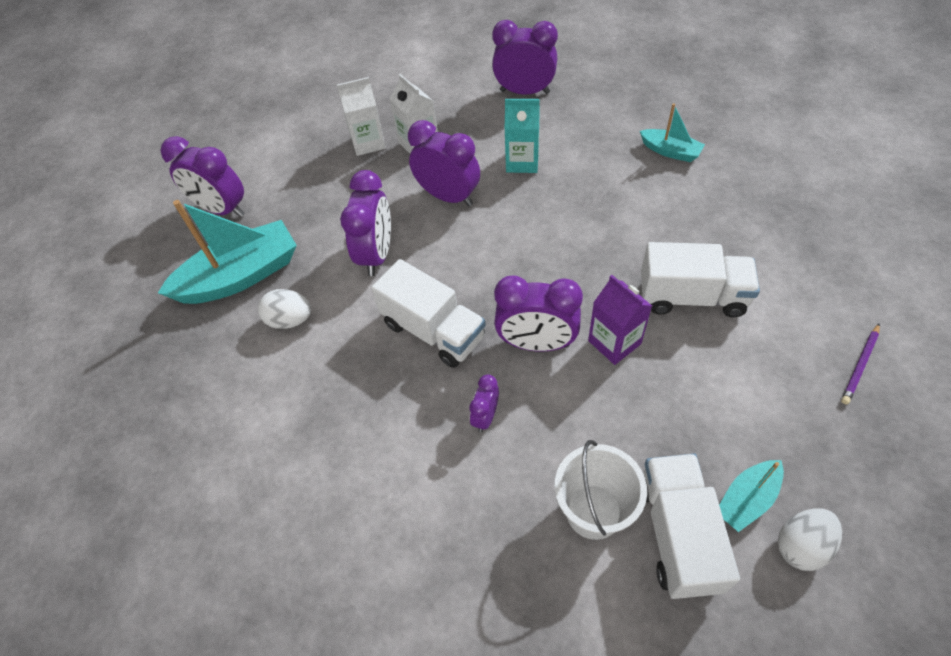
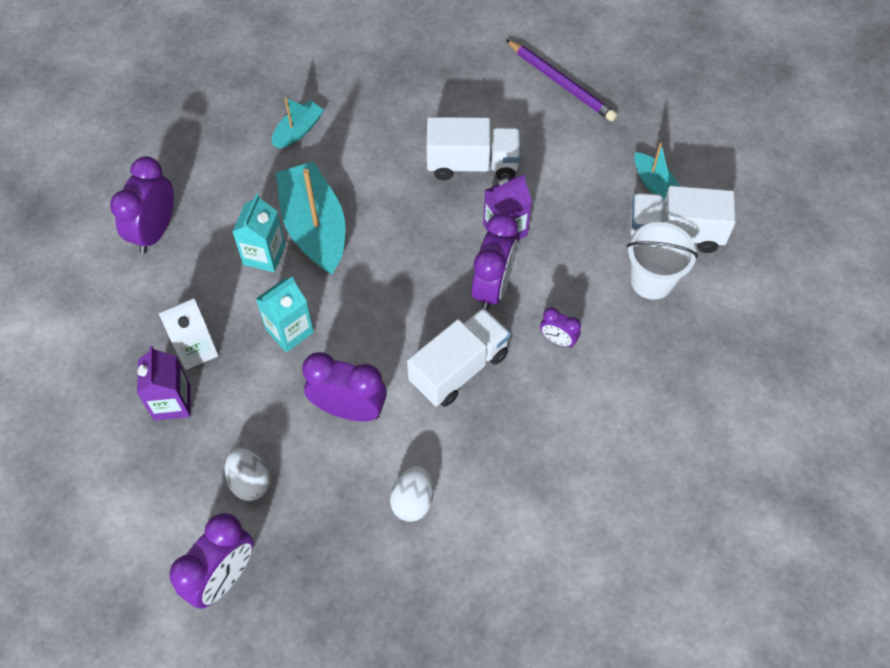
camera: 85 degrees left, 5 degrees up
turquoise boat [158,200,297,304] -> turquoise boat moved to [276,162,345,275]
white carton [337,77,386,156] -> purple carton [137,346,190,421]
purple clock [408,120,480,206] -> turquoise carton [256,277,314,352]
white truck [641,242,760,317] -> white truck turned 75 degrees clockwise [427,117,521,180]
white egg [778,508,842,571] -> white egg moved to [225,448,270,501]
purple pencil [841,323,880,404] -> purple pencil [506,39,617,121], size x1.75

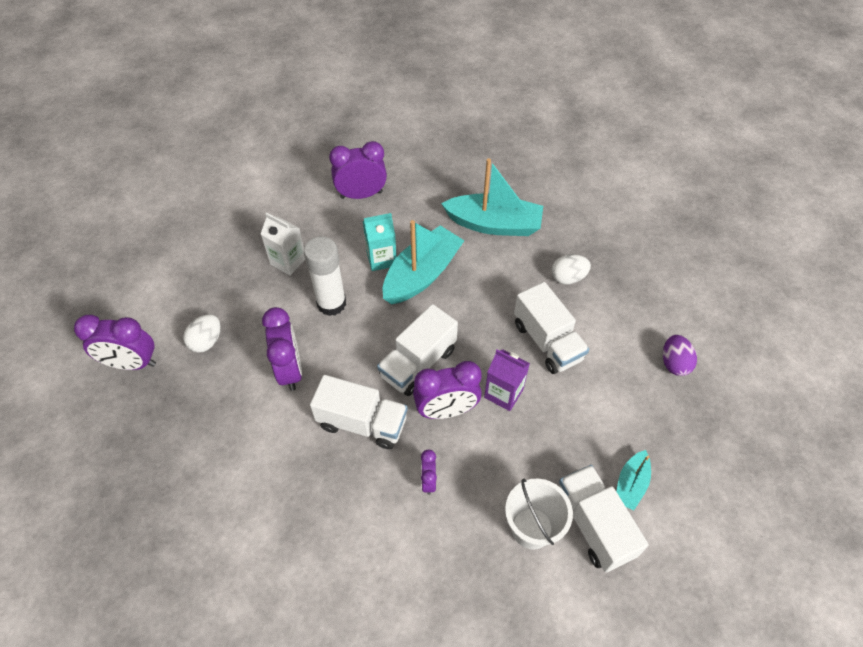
camera: 60 degrees right, 5 degrees down
purple carton [137,346,190,421] -> none
turquoise carton [256,277,314,352] -> white glue stick [304,236,346,316]
turquoise boat [272,97,324,148] -> turquoise boat [441,158,543,236], size x1.93
white egg [390,466,434,522] -> white egg moved to [551,254,591,285]
purple pencil [506,39,617,121] -> purple egg [663,335,697,376]
none -> white truck [377,304,458,396]

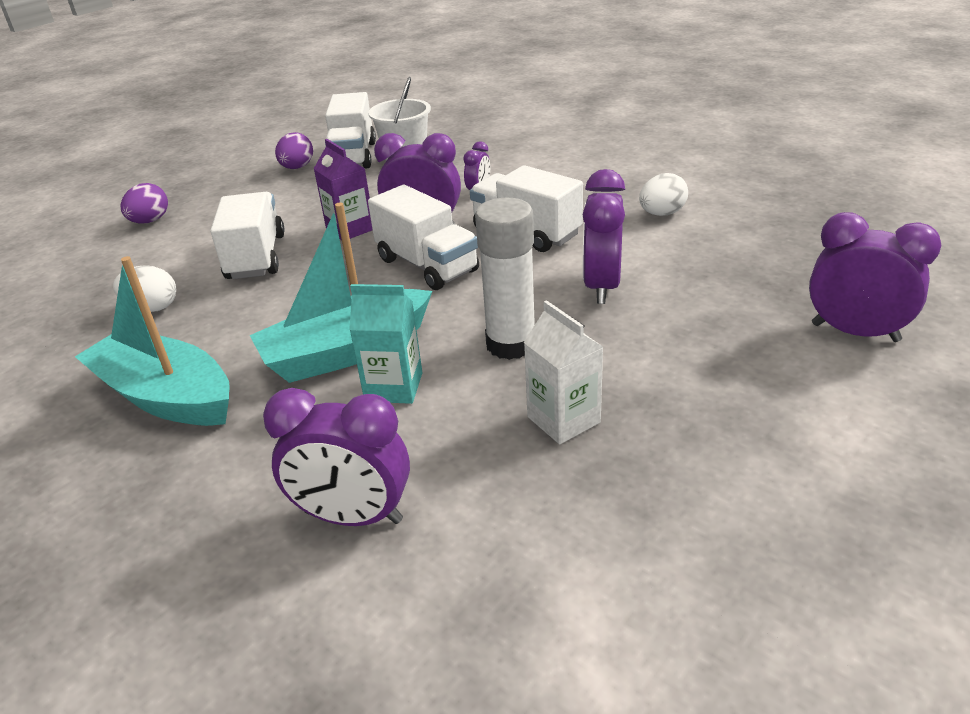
camera: 155 degrees left, 20 degrees down
white egg [183,314,221,353] -> white egg moved to [639,173,688,216]
white truck [377,304,458,396] -> white truck turned 75 degrees clockwise [368,185,479,290]
turquoise boat [616,450,651,511] -> purple egg [275,132,313,169]

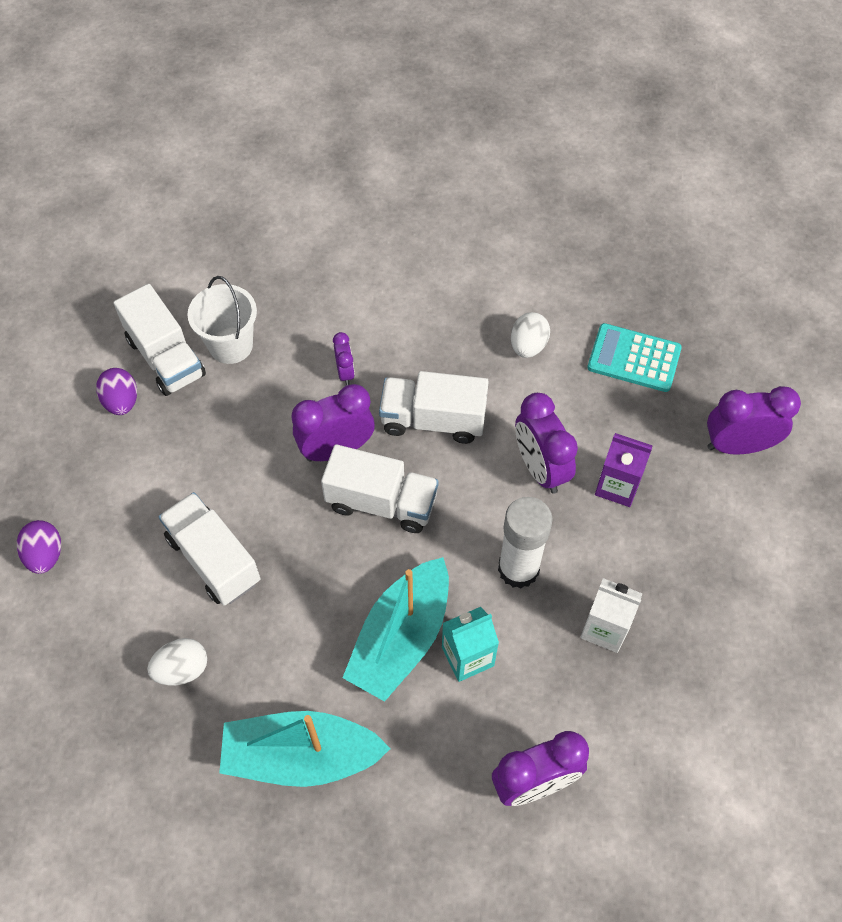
camera: 35 degrees left, 25 degrees up
purple carton [314,139,373,240] -> purple carton moved to [595,433,653,507]
none -> turquoise calculator [587,323,682,392]

